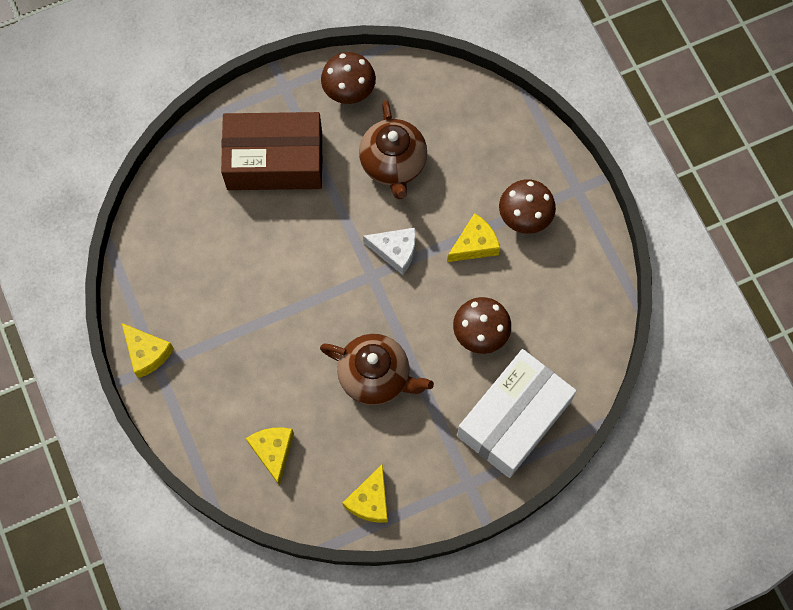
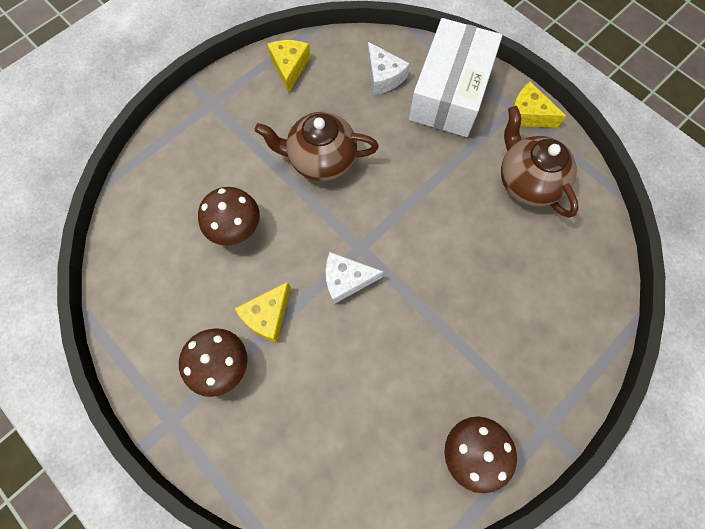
camera: 160 degrees right, 0 degrees up
brown box [221,112,323,190] -> none
yellow cheese [246,427,294,486] -> white cheese [367,42,410,95]
brown teapot [359,100,427,199] -> brown teapot moved to [501,106,579,218]
white box [457,349,577,478] -> white box moved to [409,18,502,137]

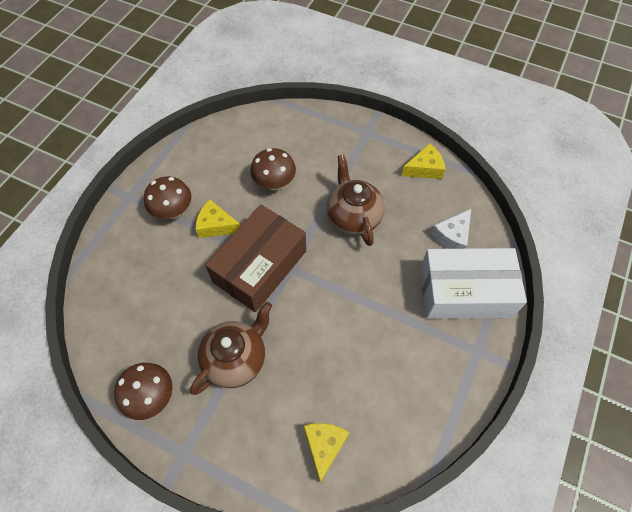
camera: 70 degrees right, 10 degrees down
white cheese [325,252,383,304] -> brown box [205,204,306,312]
brown teapot [501,106,579,218] -> brown teapot moved to [190,302,272,395]
yellow cheese [508,82,566,127] -> yellow cheese moved to [304,423,349,483]

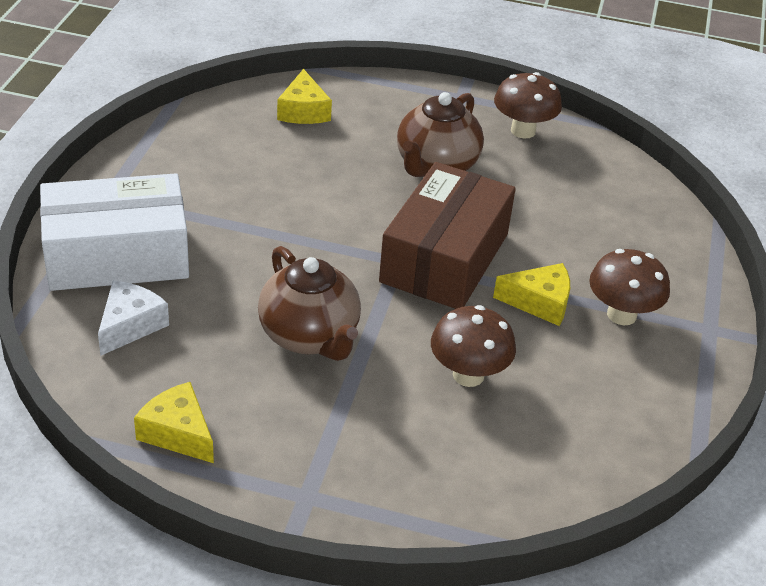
camera: 165 degrees right, 20 degrees down
yellow cheese [401,143,445,179] -> yellow cheese turned 75 degrees clockwise [134,382,214,463]

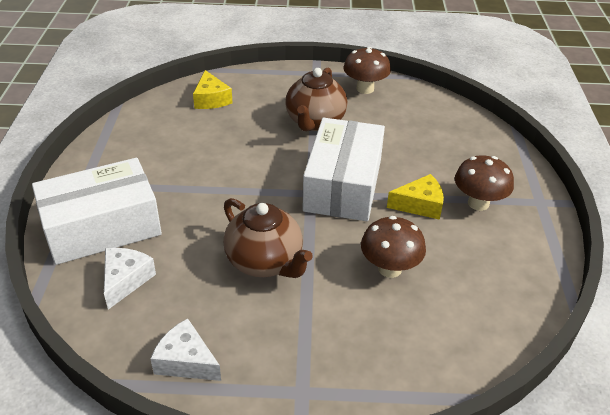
camera: 10 degrees left, 0 degrees up
yellow cheese [134,382,214,463] -> white cheese [150,318,221,381]
brown box [379,162,516,309] -> white box [302,118,385,221]

